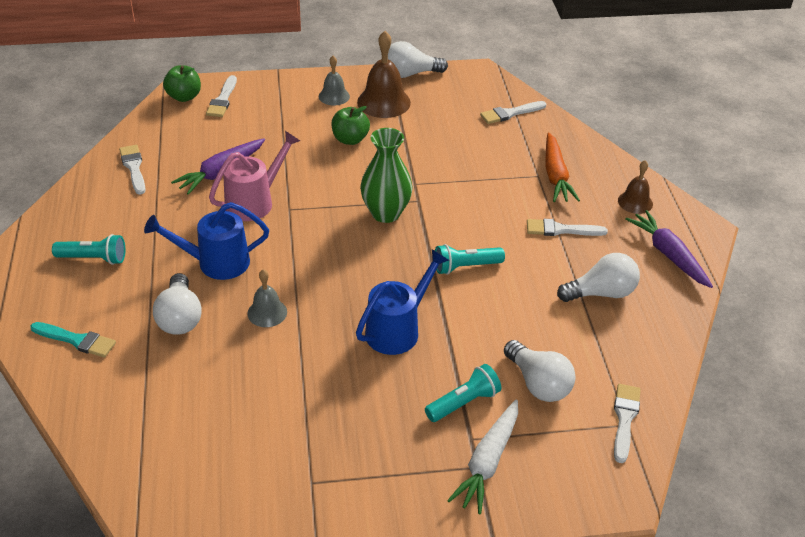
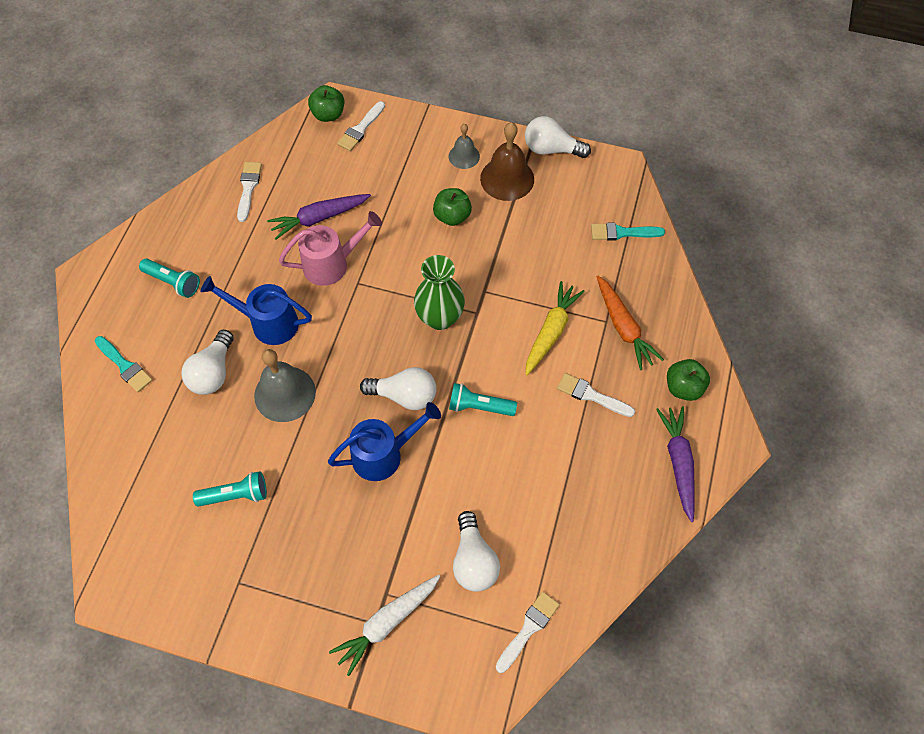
camera: 25 degrees right, 20 degrees up
grey bell [247,269,287,327] -> grey bell [254,349,316,422], size x1.70
turquoise flashlight [425,364,501,422] -> turquoise flashlight moved to [193,471,267,507]
white brush [480,101,546,124] -> turquoise brush [591,223,665,240]
orange carrot [545,132,580,202] -> orange carrot turned 45 degrees counterclockwise [596,276,664,370]
white light bulb [557,253,640,302] -> white light bulb moved to [360,367,437,410]
brown bell [618,160,653,214] -> green apple [667,359,710,401]
none -> yellow carrot [525,281,585,375]

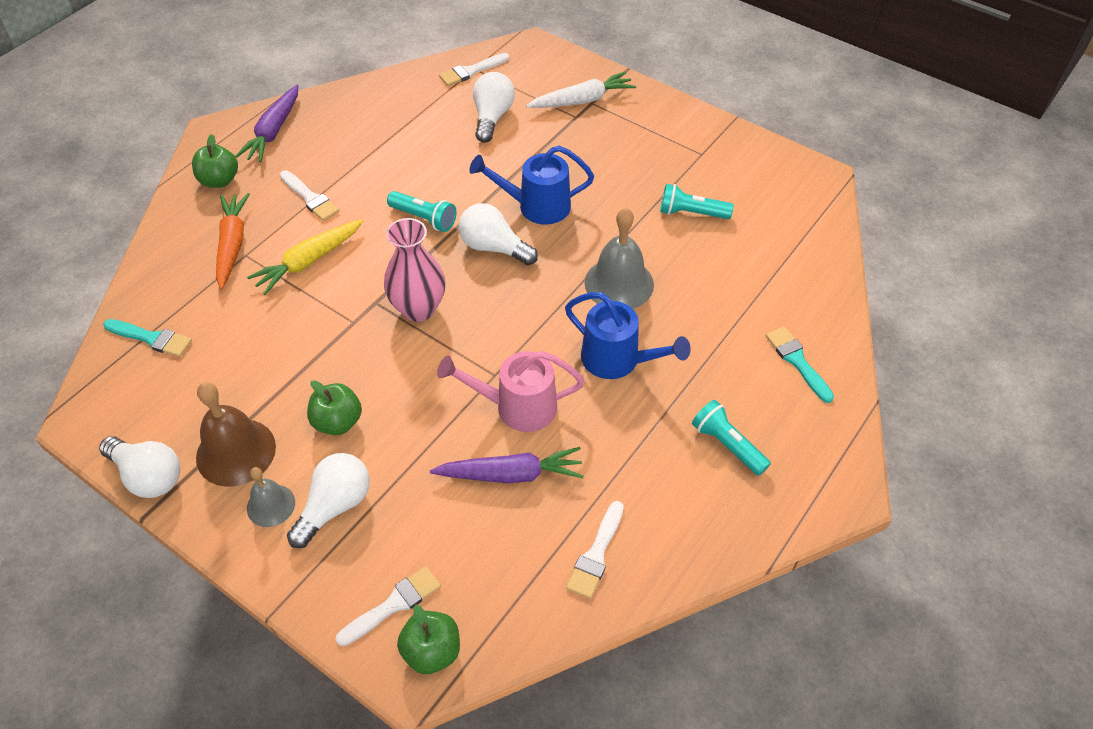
camera: 160 degrees left, 10 degrees down
white light bulb [181,330,234,395] -> white light bulb moved to [287,453,370,548]
green vase [414,255,465,330] -> pink vase [384,218,445,322]

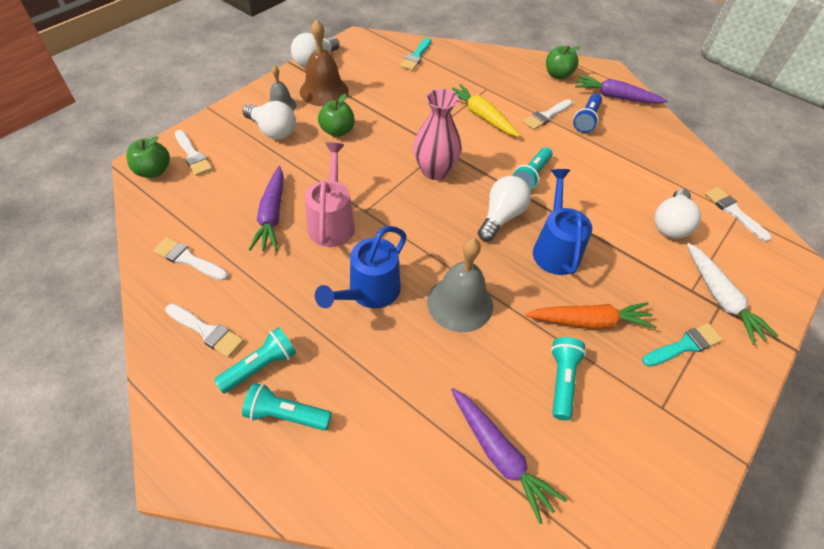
camera: 90 degrees right, 0 degrees up
orange carrot [216,193,250,289] -> orange carrot moved to [525,302,657,329]
white light bulb [473,72,515,143] -> white light bulb turned 105 degrees clockwise [654,189,701,239]
turquoise brush [766,326,834,403] -> turquoise brush moved to [642,323,723,367]
none -> white brush [165,304,244,358]
none -> turquoise flashlight [242,383,332,430]
none -> purple carrot [451,388,567,524]
none -> blue flashlight [573,94,602,133]

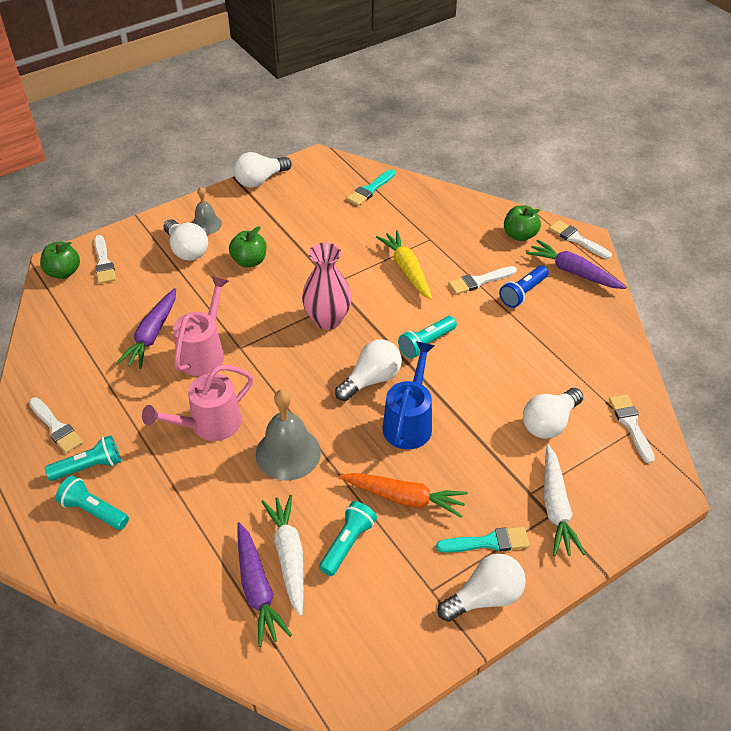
camera: 20 degrees right, 5 degrees down
white brush [153,237,228,281] -> white brush moved to [549,220,612,259]
brown bell [300,19,349,106] -> none
blue watering can [315,226,407,308] -> pink watering can [142,365,253,441]
none -> white carrot [261,495,303,616]
none -> white light bulb [438,554,526,622]

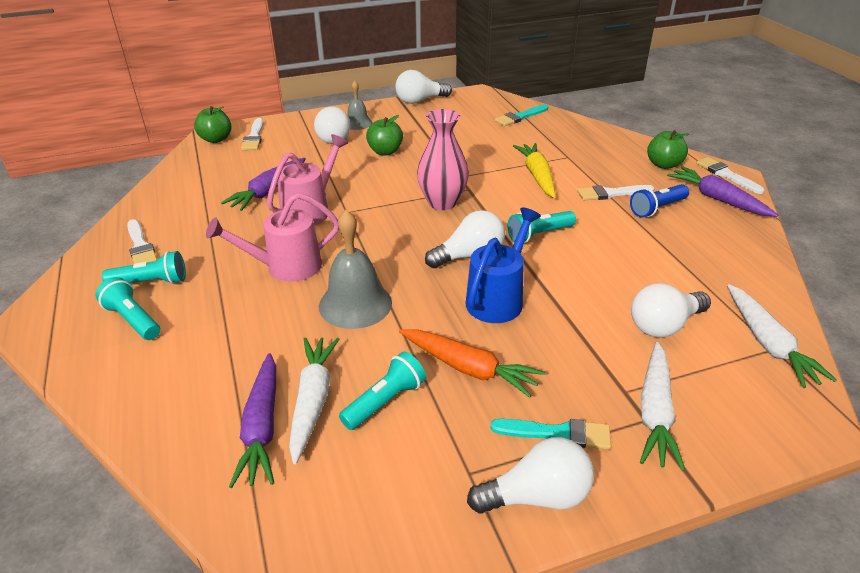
camera: 15 degrees right, 10 degrees down
white brush [609,394,655,464] -> white carrot [727,284,837,388]

